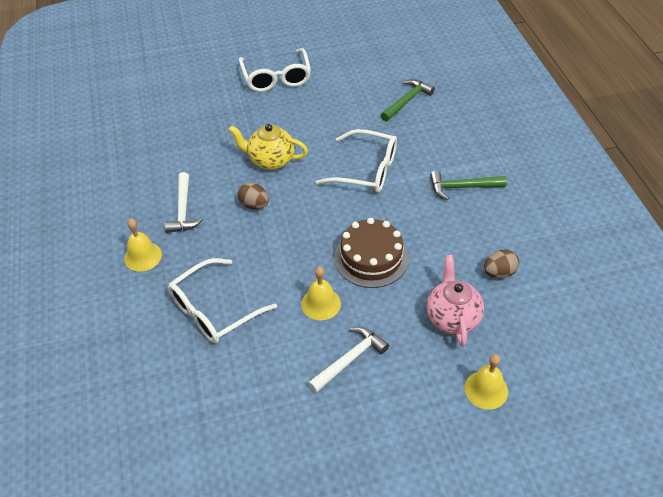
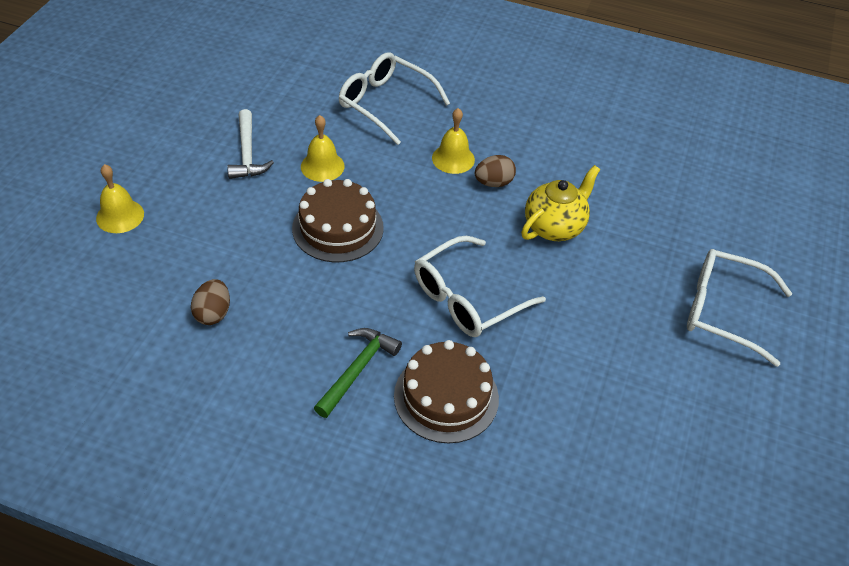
camera: 120 degrees right, 0 degrees up
yellow bell [124,219,162,271] -> yellow bell moved to [432,108,475,174]
white hammer [165,172,203,233] -> none
white glasses [168,258,277,344] -> white glasses turned 45 degrees counterclockwise [339,52,450,145]
green hammer [381,79,435,121] -> none
pink teapot [426,255,484,346] -> none
none -> brown cake [394,340,499,444]

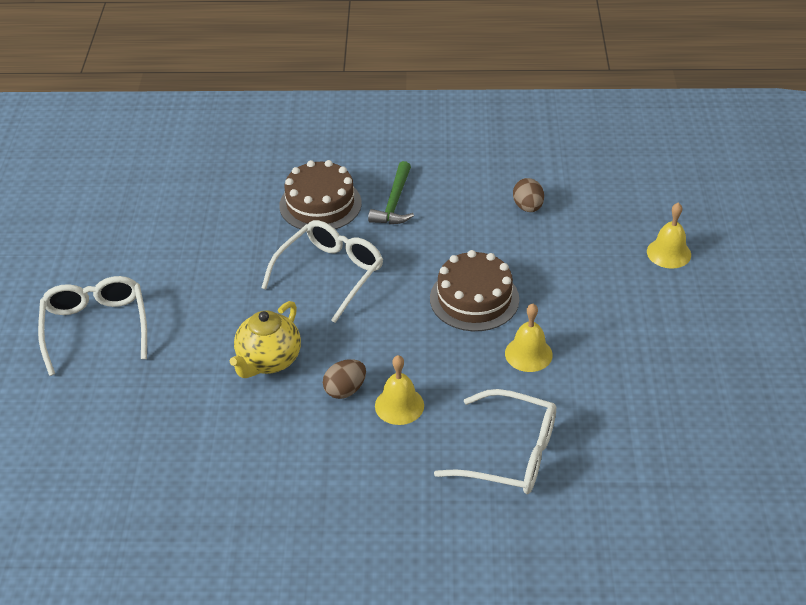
camera: 165 degrees right, 5 degrees down
white hammer [227,109,274,179] -> none
white glasses [687,249,792,367] -> white glasses turned 105 degrees counterclockwise [38,276,147,376]

